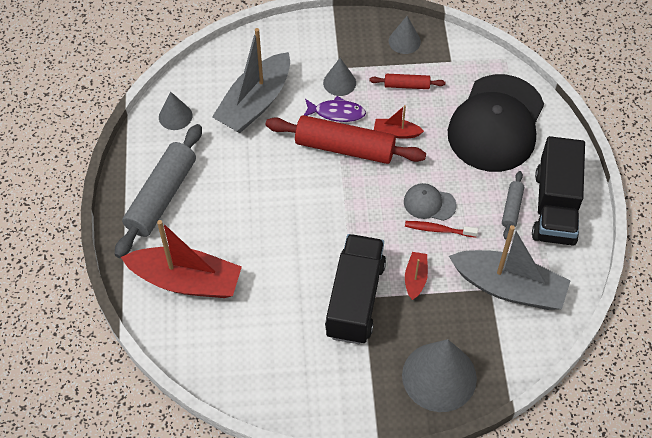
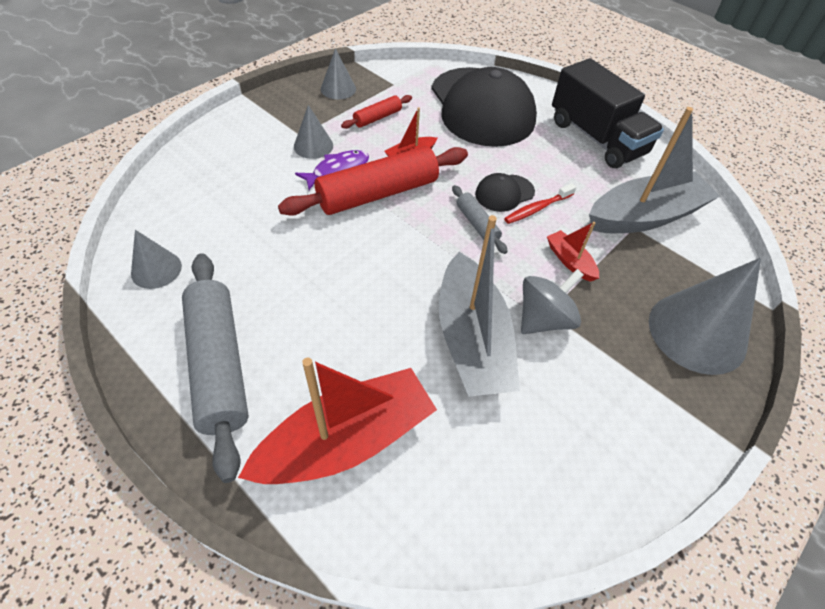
camera: 45 degrees left, 5 degrees down
grey boat [212,28,290,133] -> grey boat moved to [439,215,520,397]
black truck [325,234,386,344] -> grey spinning top [521,269,584,334]
grey cap [404,183,457,221] -> black cap [475,173,535,212]
grey rolling pin [502,171,524,239] -> grey rolling pin moved to [452,185,508,254]

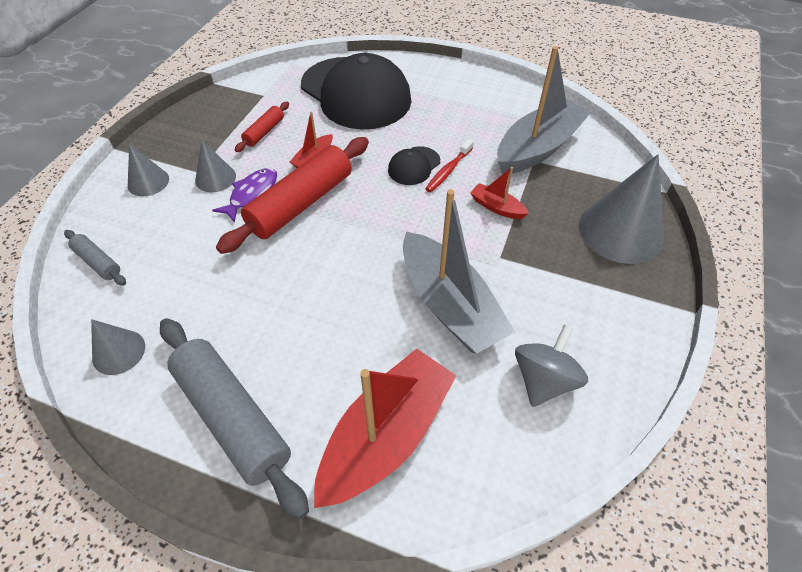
camera: 20 degrees left, 0 degrees up
grey cone [321,48,356,99] -> grey cone moved to [128,144,169,196]
grey rolling pin [452,185,508,254] -> grey rolling pin moved to [64,230,126,285]
grey spinning top [521,269,584,334] -> grey spinning top moved to [515,324,588,407]
black truck [552,58,664,168] -> none

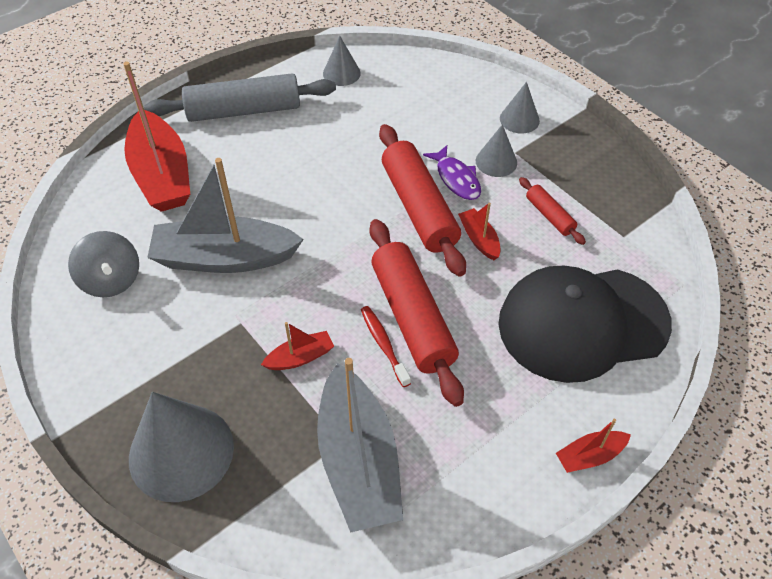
camera: 120 degrees right, 0 degrees up
grey rolling pin [64,230,126,285] -> none
black cap [388,146,440,185] -> red rolling pin [370,219,464,407]
none -> red boat [556,419,631,473]

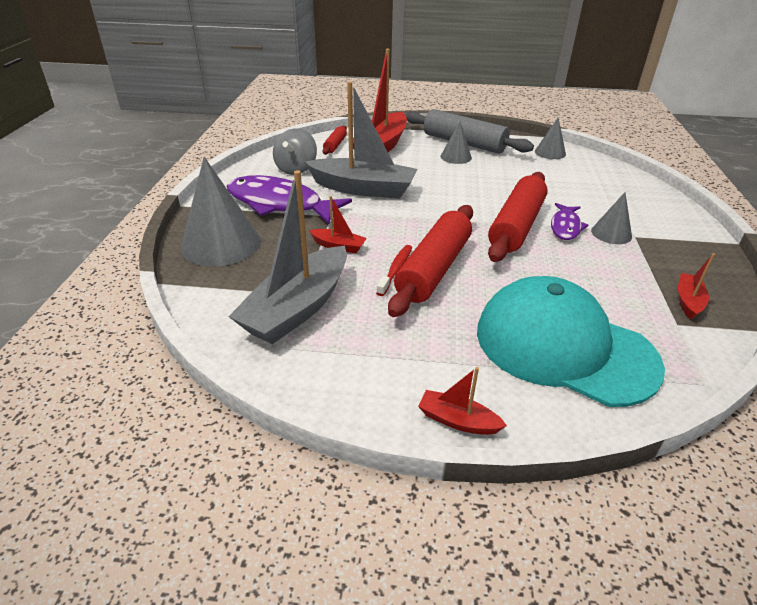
camera: 45 degrees right, 15 degrees down
grey boat [147,158,304,273] -> grey boat turned 150 degrees clockwise [305,82,417,199]
red boat [458,203,501,260] -> red boat moved to [678,253,715,320]
black cap [498,266,672,383] -> turquoise cap [477,276,665,407]
grey cone [500,82,540,133] -> grey cone moved to [441,121,472,164]
red rolling pin [519,177,586,245] -> red rolling pin moved to [323,125,347,155]
none -> purple fish [226,175,352,224]

